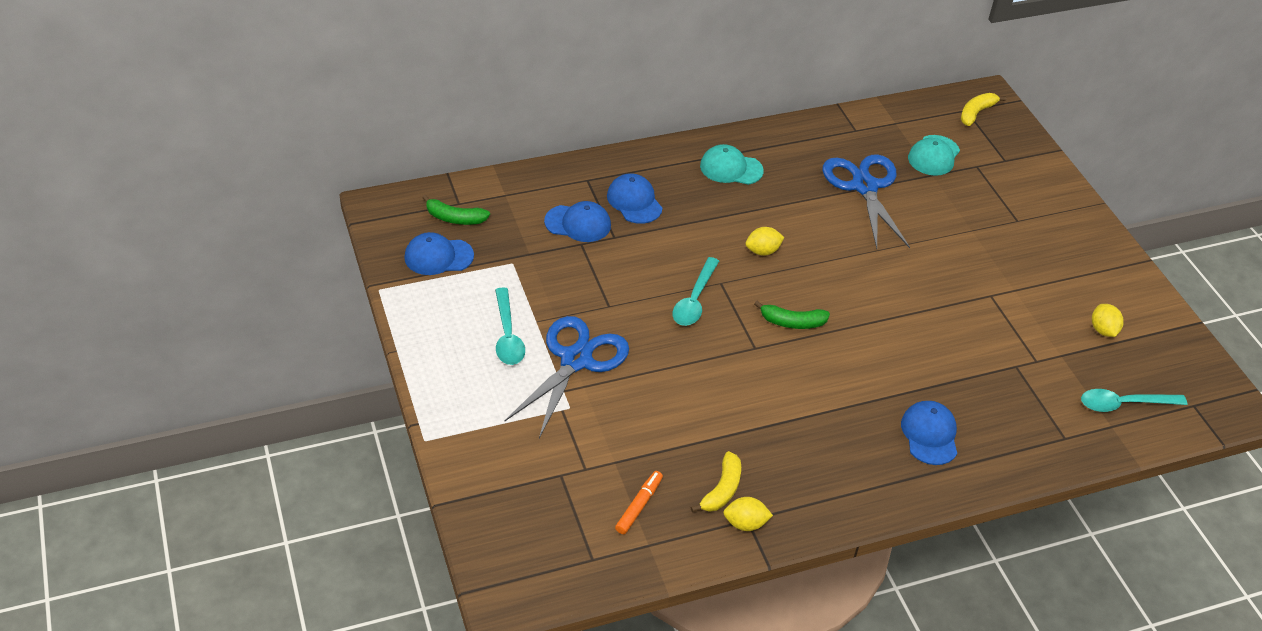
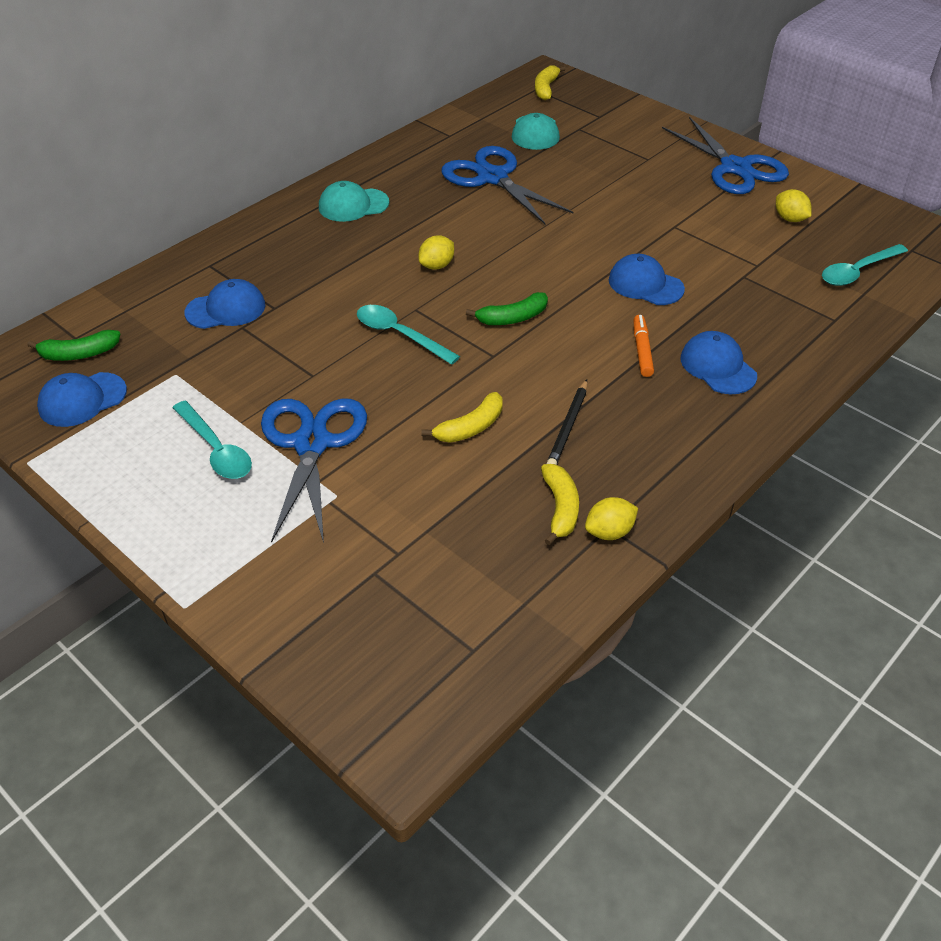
camera: 25 degrees left, 0 degrees up
blue cap [607,173,663,224] -> blue cap moved to [609,254,685,305]
orange marker [615,471,663,534] -> orange marker moved to [634,315,654,377]
turquoise spoon [672,257,719,326] -> turquoise spoon turned 135 degrees clockwise [357,305,460,365]
none -> yellow banana [421,392,503,443]
none -> black pencil [546,379,587,465]
none -> blue scissors [662,117,789,194]

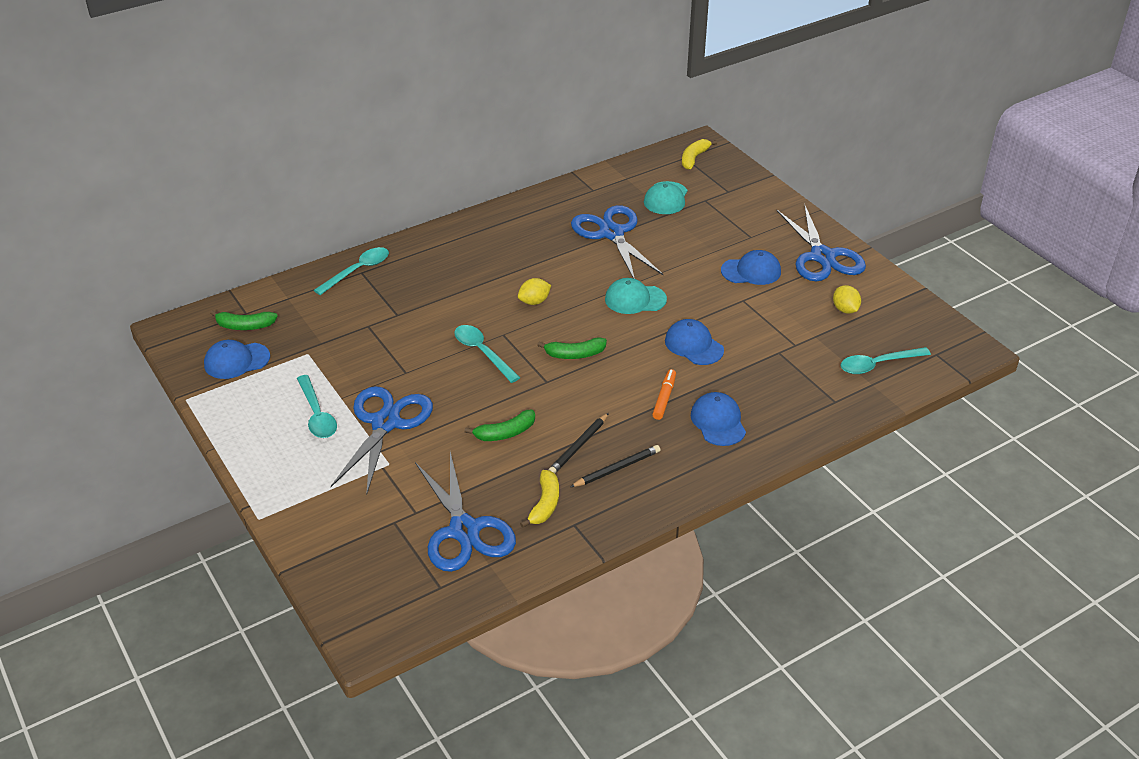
camera: 15 degrees right, 5 degrees down
blue cap [184,279,265,329] -> blue cap moved to [721,250,781,285]
turquoise cap [319,181,389,222] -> turquoise cap moved to [605,278,667,314]
yellow banana [421,392,503,443] -> green banana [464,410,535,441]
yellow lemon [585,497,638,540] -> none
none -> turquoise spoon [314,247,389,295]
none -> blue scissors [415,452,516,572]
none -> black pencil [570,445,660,487]

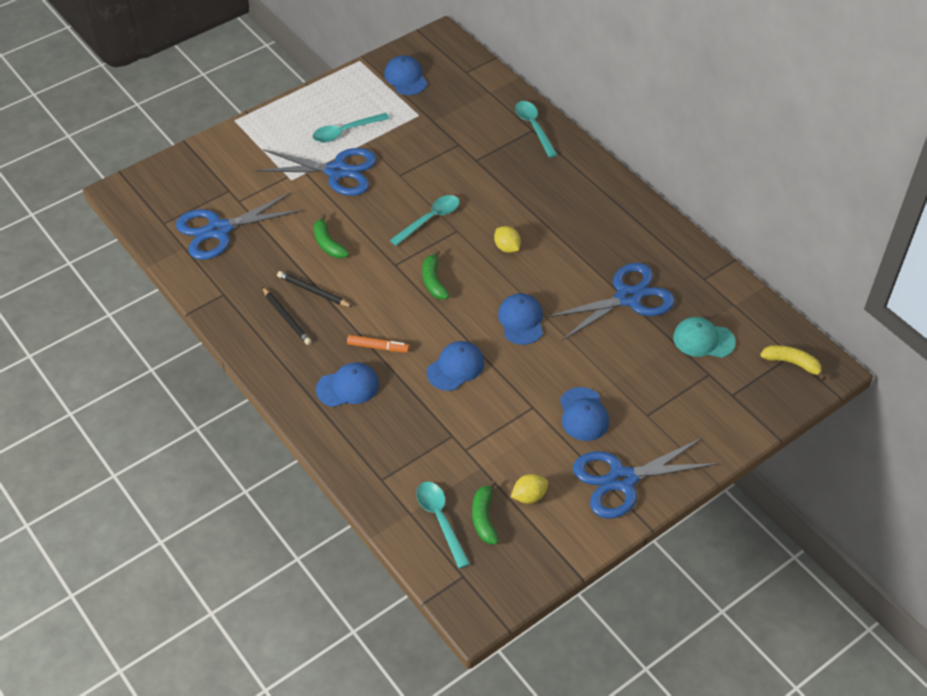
camera: 85 degrees right, 10 degrees up
green banana [210,310,278,330] -> green banana moved to [472,480,499,544]
turquoise spoon [314,247,389,295] -> turquoise spoon turned 150 degrees counterclockwise [515,101,558,158]
yellow banana [520,470,559,528] -> none
turquoise cap [605,278,667,314] -> blue cap [498,293,543,345]

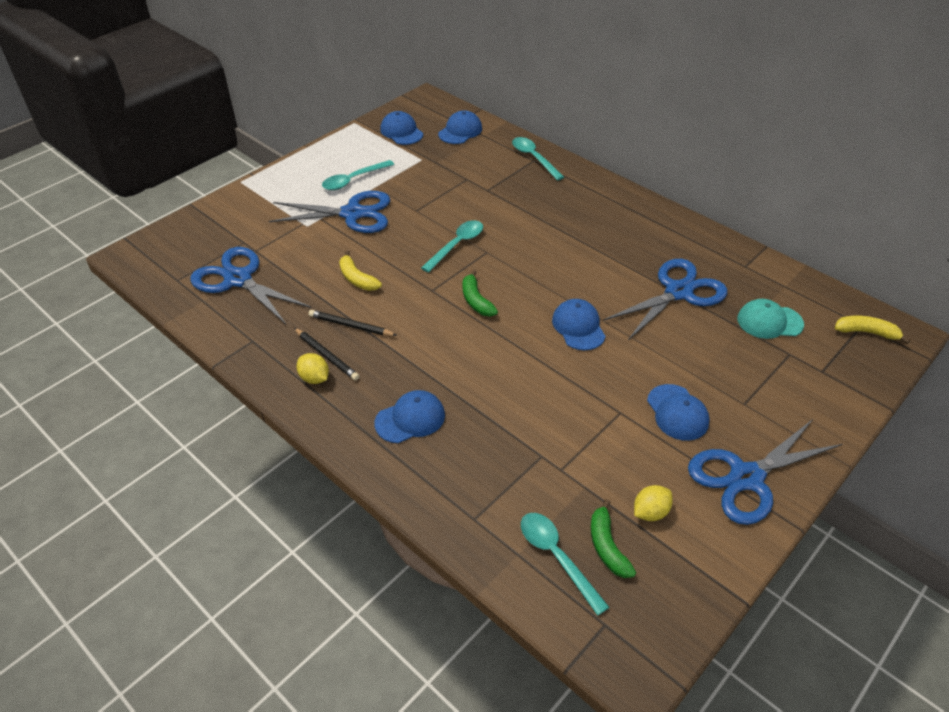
camera: 10 degrees left, 5 degrees down
blue scissors [176,192,302,260] -> blue scissors turned 75 degrees clockwise [191,247,312,324]
green banana [314,214,349,258] -> yellow banana [339,251,382,291]
orange marker [347,335,409,352] -> none
blue cap [427,341,484,391] -> blue cap moved to [438,110,482,144]
yellow lemon [494,226,521,253] -> yellow lemon moved to [297,353,329,384]

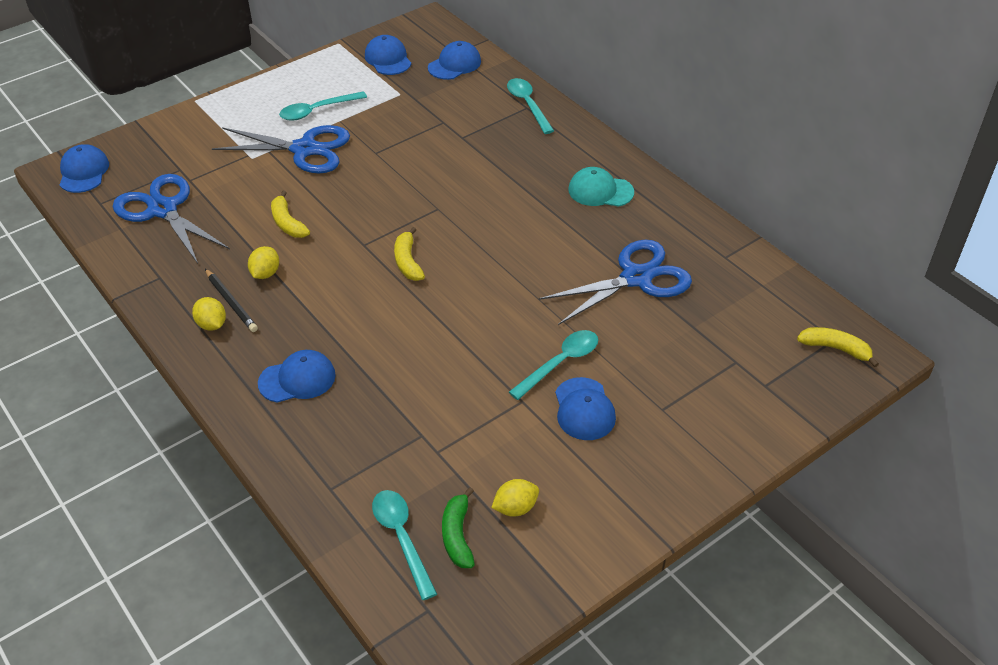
camera: 10 degrees right, 0 degrees up
black pencil [309,310,397,336] -> yellow lemon [248,246,279,279]
turquoise spoon [421,220,483,273] -> turquoise spoon moved to [509,330,598,400]
green banana [462,270,498,317] -> yellow banana [394,227,425,281]
blue cap [552,299,606,350] -> blue cap moved to [60,144,109,193]
blue scissors [688,419,843,525] -> none
turquoise cap [737,299,804,339] -> turquoise cap moved to [568,167,634,207]

